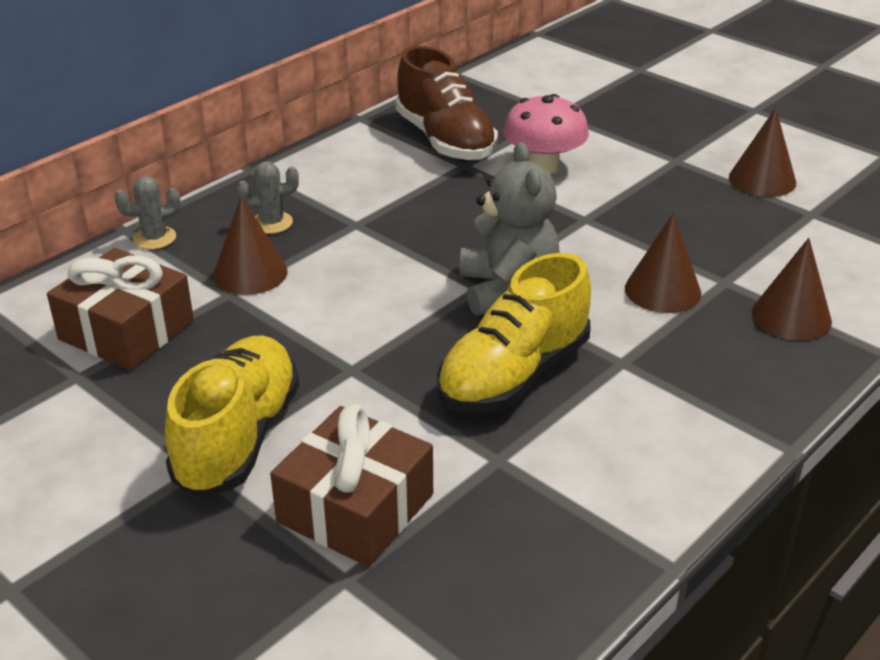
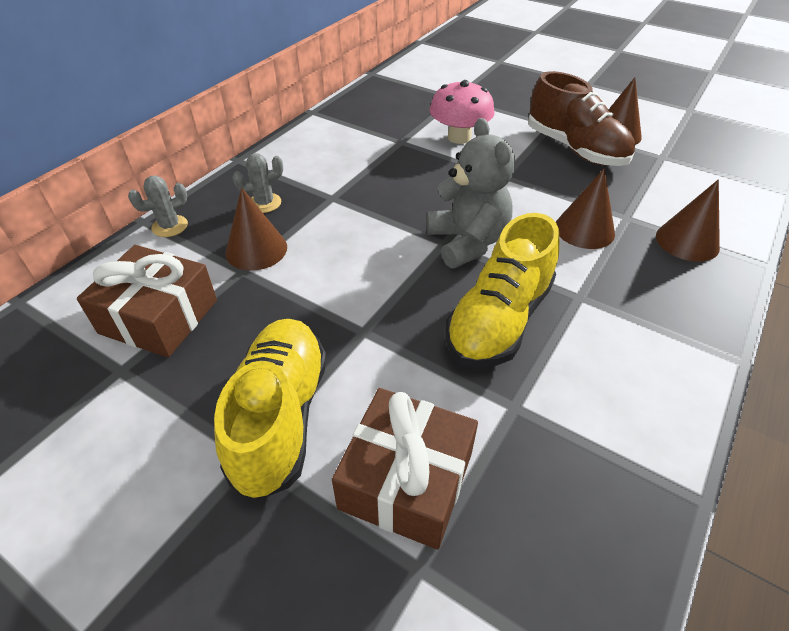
camera: 10 degrees left, 10 degrees up
brown shoe [396,46,498,160] -> brown shoe moved to [528,71,635,166]

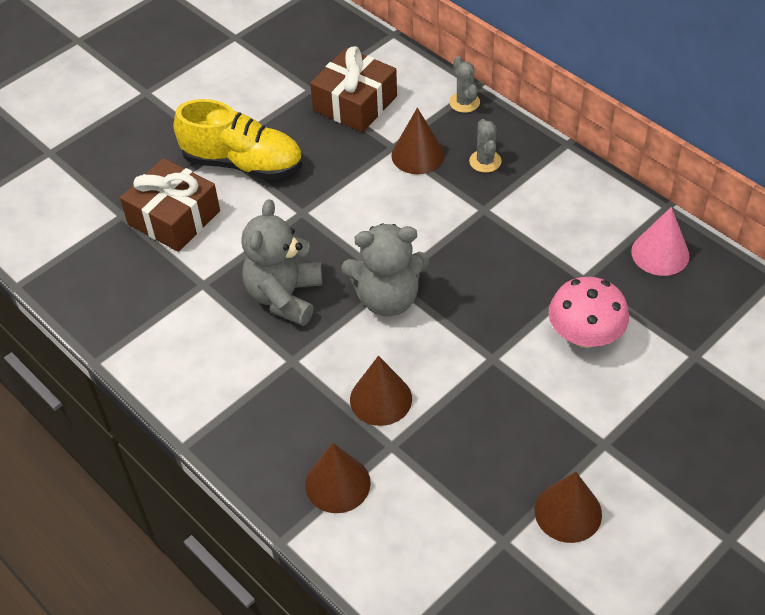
camera: 105 degrees right, 5 degrees up
yellow shoe [445,213,559,368] -> grey teddy bear [241,199,322,326]
brown shoe [528,71,635,166] -> none
none -> pink cone [631,207,690,276]

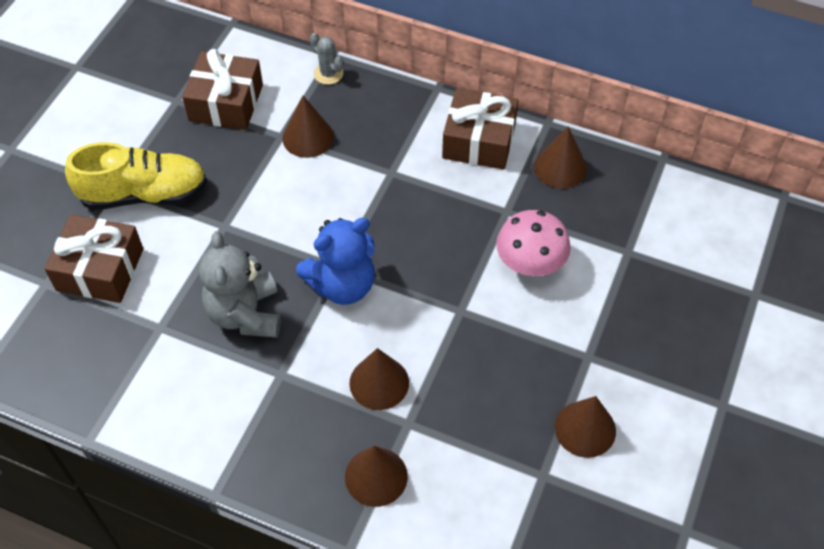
camera: 25 degrees left, 5 degrees up
grey teddy bear [341,223,429,316] -> blue teddy bear [296,218,375,305]
grey cactus [469,119,502,173] -> none
pink cone [631,207,690,276] -> brown cone [534,126,587,189]
none -> brown gift [442,88,519,170]

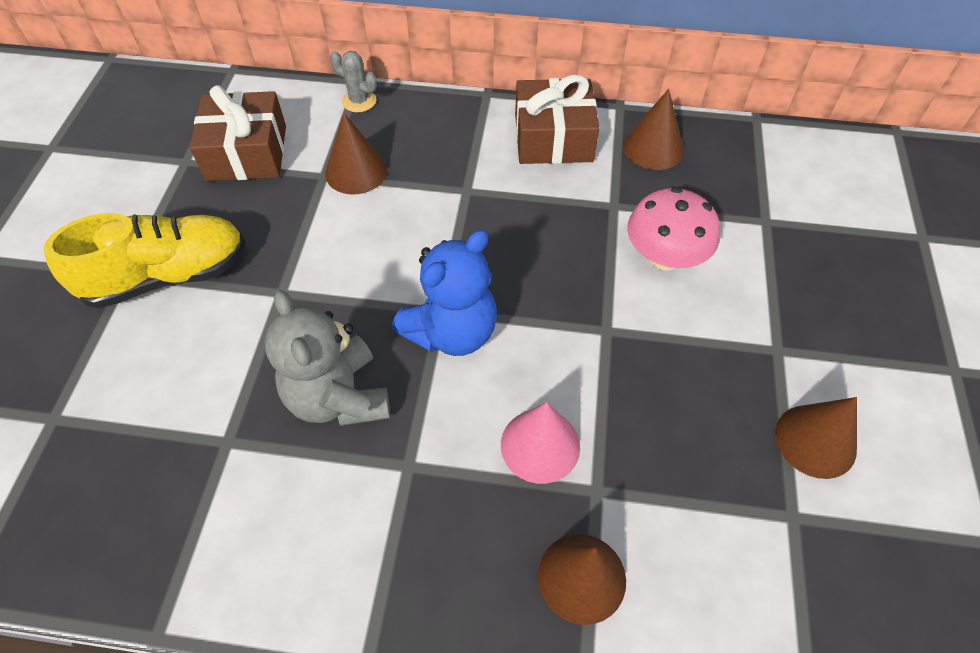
camera: 15 degrees left, 0 degrees up
brown gift [45,215,143,303] -> none
brown cone [349,348,409,410] -> pink cone [501,402,580,484]

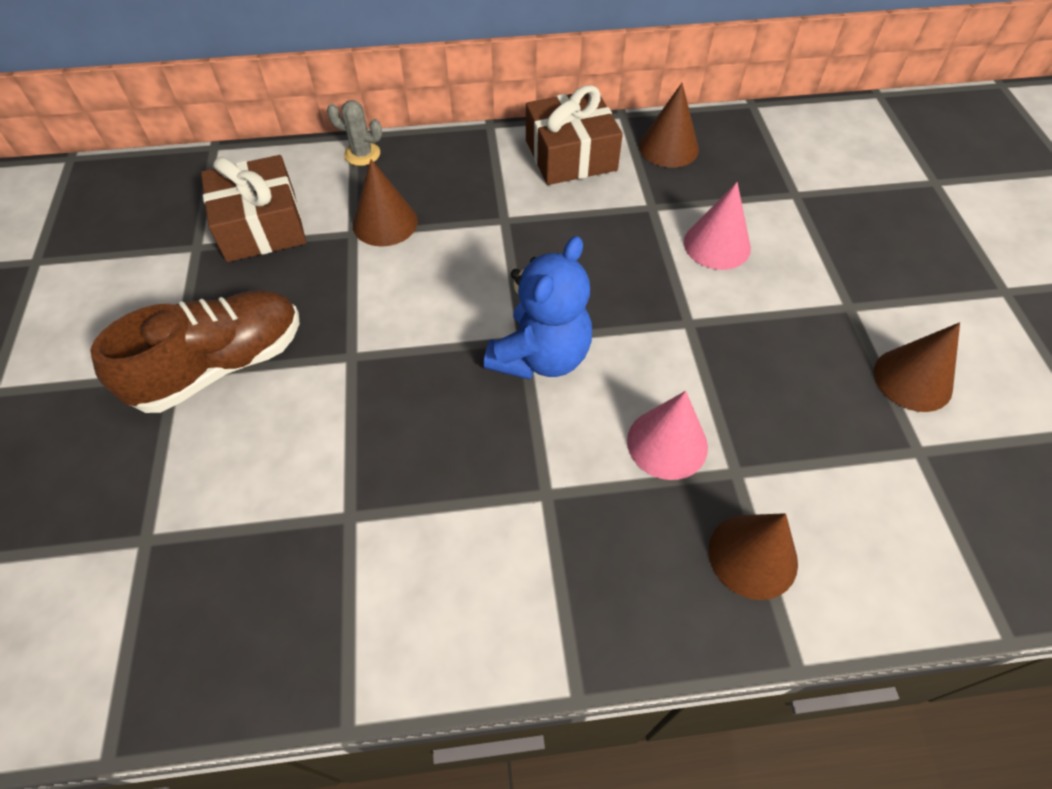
camera: 15 degrees left, 0 degrees up
yellow shoe [44,213,246,308] -> brown shoe [90,290,299,413]
grey teddy bear [265,290,390,426] -> none
pink mushroom [627,187,720,271] -> pink cone [684,182,751,270]

